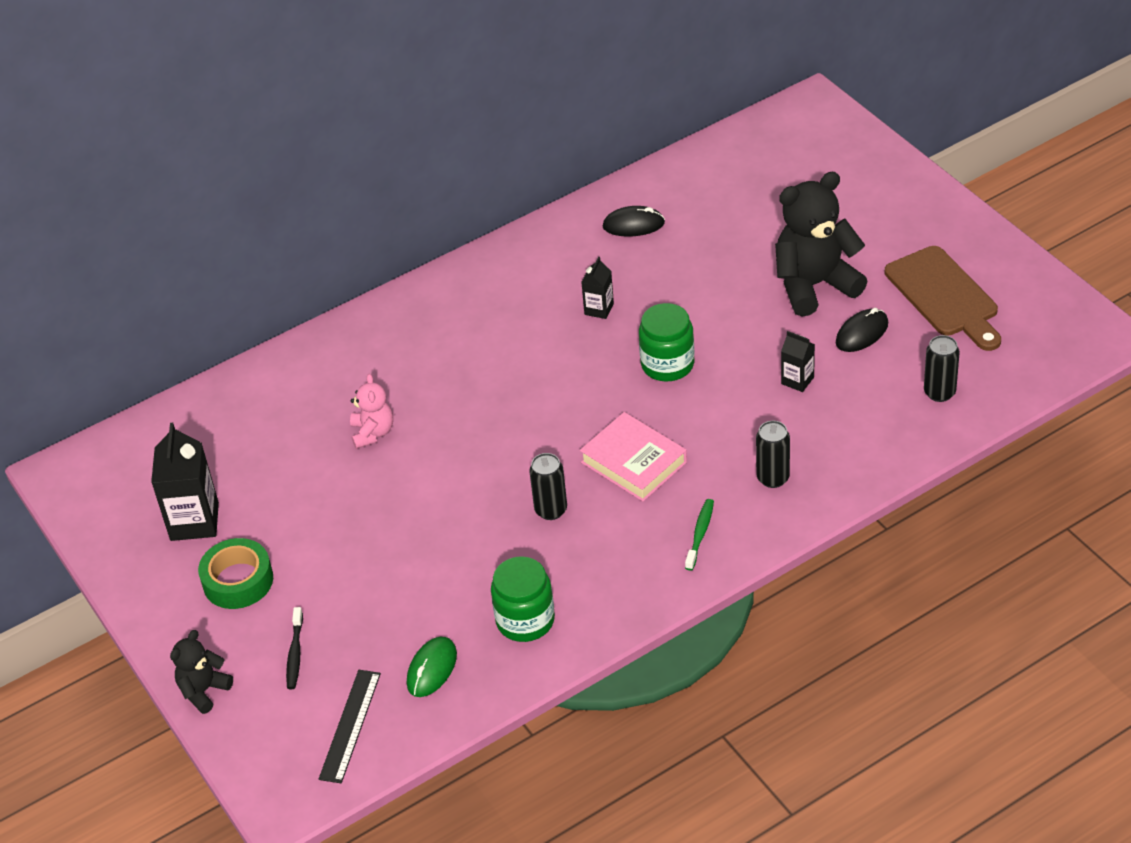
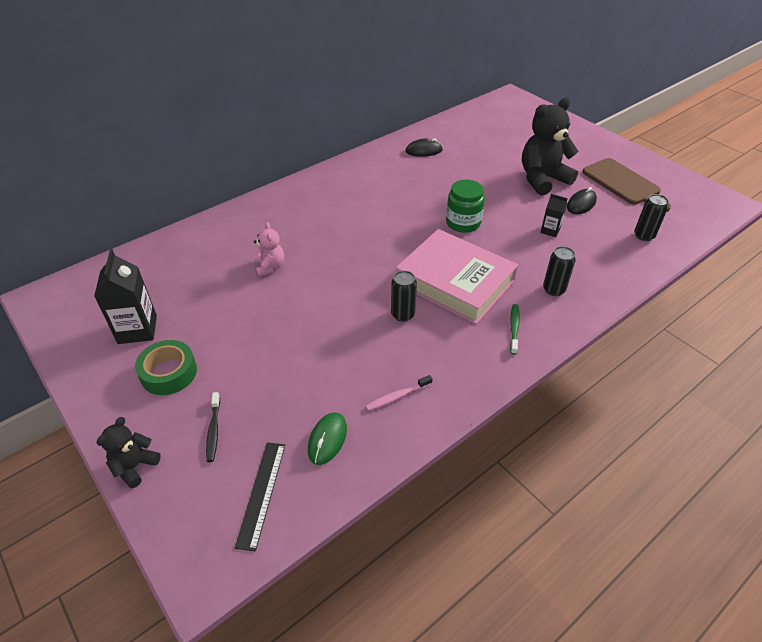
camera: 10 degrees left, 0 degrees up
green jar [491,556,555,642] -> pink toothbrush [365,375,433,411]
pink book [580,412,687,502] -> pink book [396,229,518,324], size x1.62
black carton [581,257,614,319] -> none

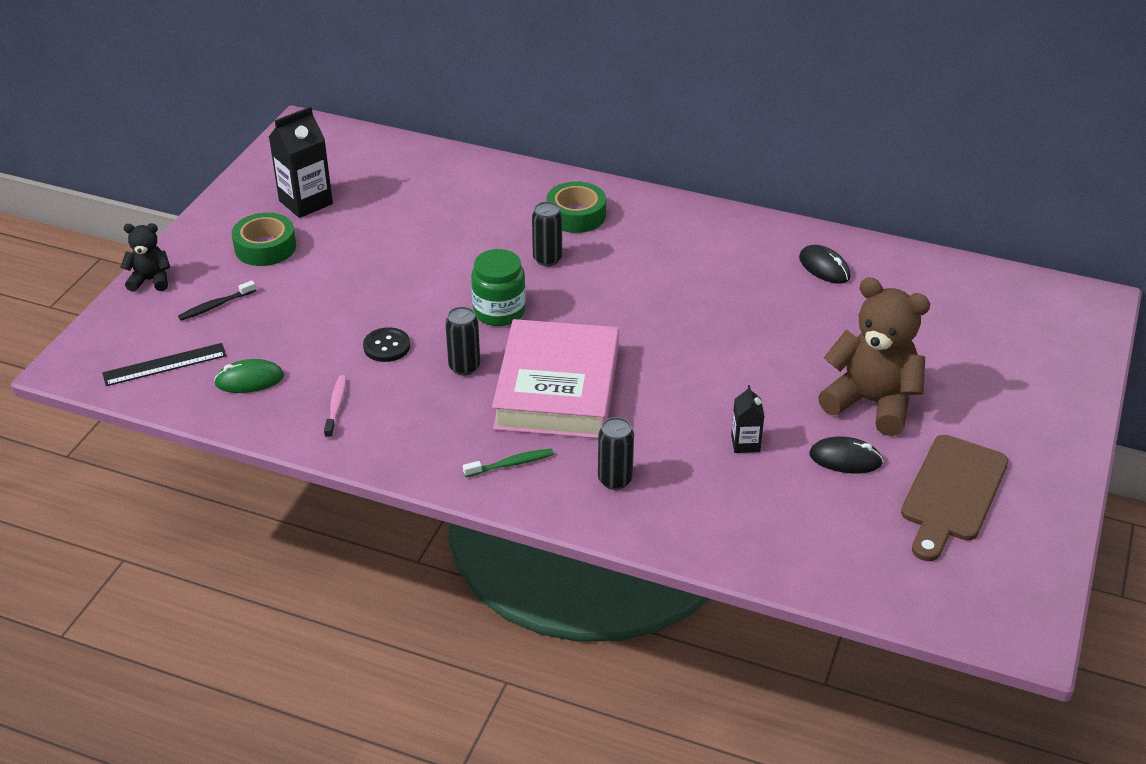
camera: 60 degrees right, 5 degrees down
pink teddy bear [254,222,284,277] -> none
pink toothbrush [365,375,433,411] -> pink toothbrush turned 60 degrees clockwise [324,375,346,439]
green jar [446,180,485,233] -> green jar moved to [471,249,526,326]
black teddy bear [522,97,579,195] -> brown teddy bear [818,278,930,436]
black can [634,194,669,241] -> black can moved to [532,201,562,266]
none -> black button [363,327,410,362]
none -> green tape [547,181,606,233]

